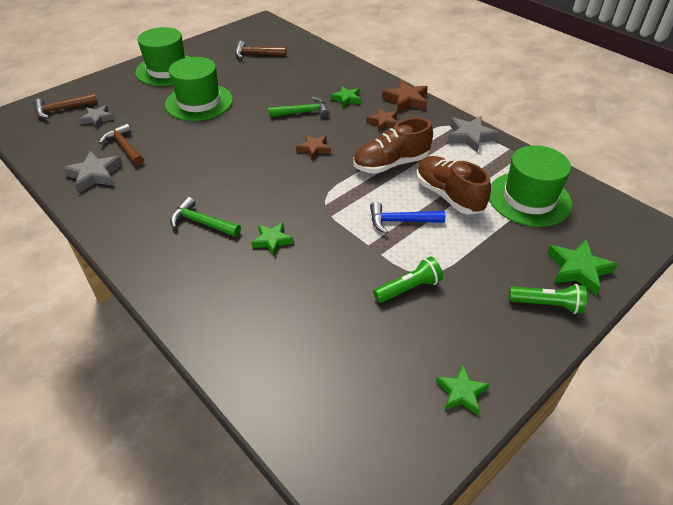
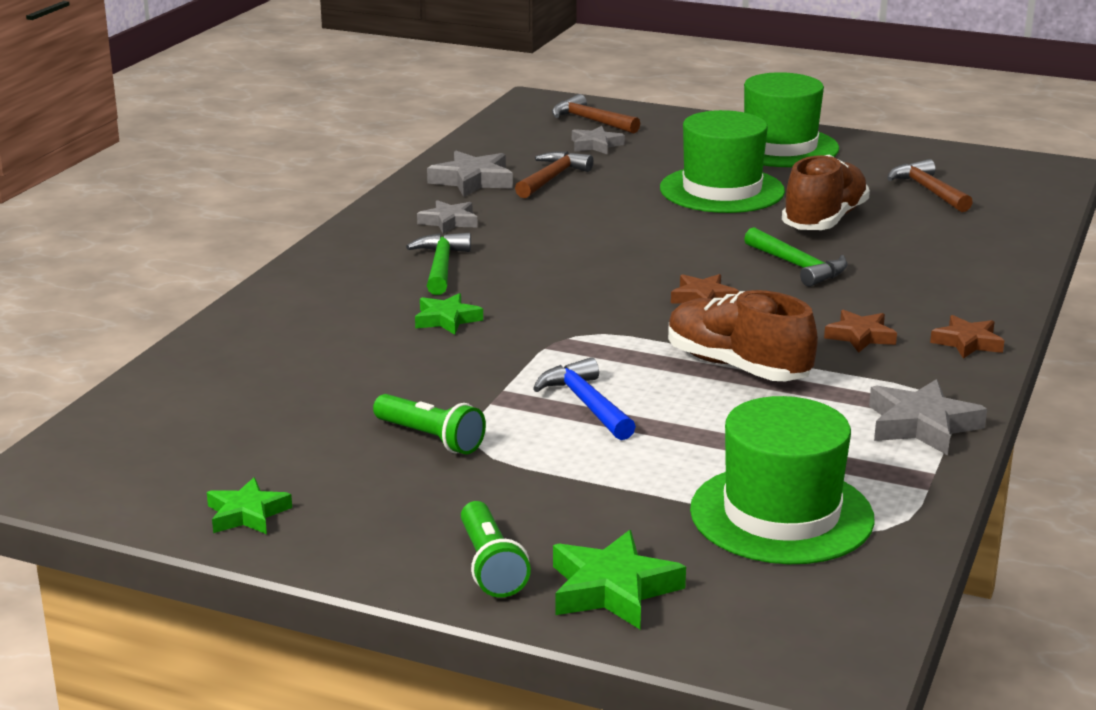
camera: 65 degrees right, 20 degrees down
green star [331,86,361,107] -> none
brown star [382,80,428,113] -> brown star [930,315,1004,359], size x0.67
brown shoe [416,156,491,215] -> brown shoe moved to [782,155,870,230]
none -> grey star [417,200,478,234]

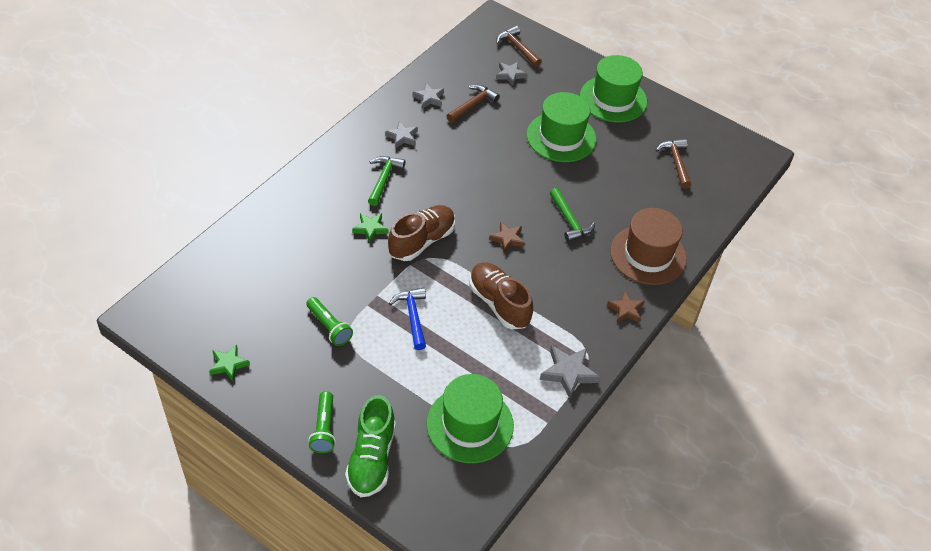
camera: 10 degrees right, 25 degrees up
grey star [427,151,513,197] -> grey star [412,83,444,109], size x0.67
green star [553,530,686,629] -> green shoe [345,395,396,497]
brown shoe [782,155,870,230] -> brown shoe moved to [388,205,455,261]
brown star [824,310,897,353] -> none
none -> brown hat [610,208,687,285]

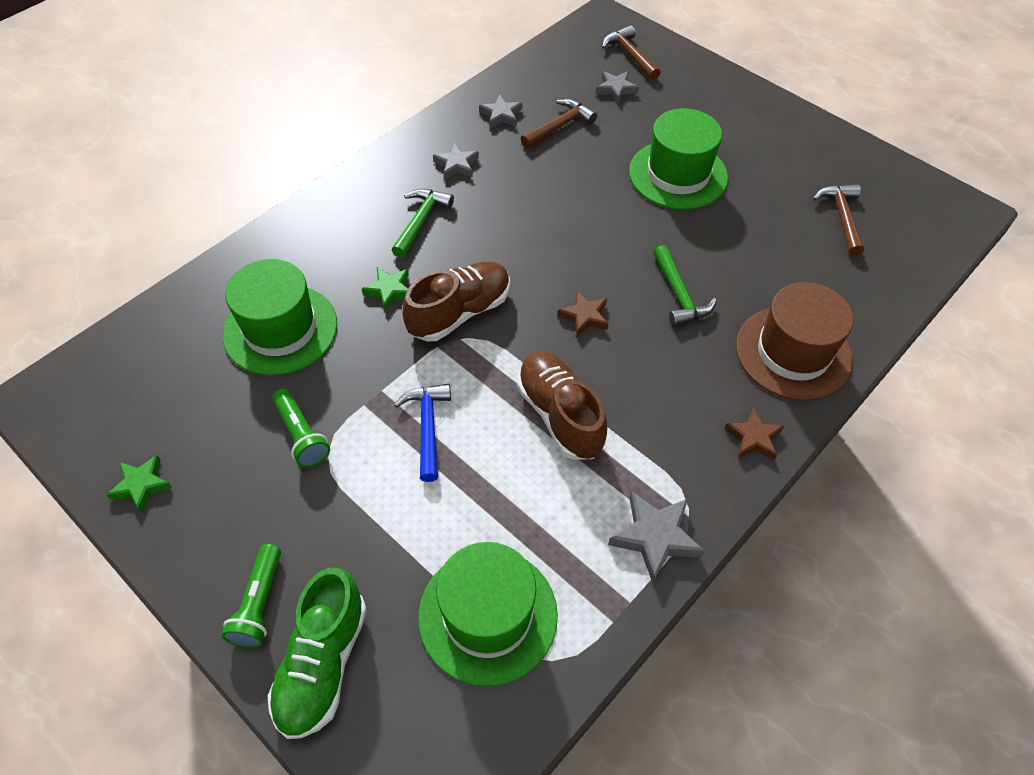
camera: 10 degrees right, 5 degrees up
green hat [580,55,647,123] -> green hat moved to [223,259,337,375]

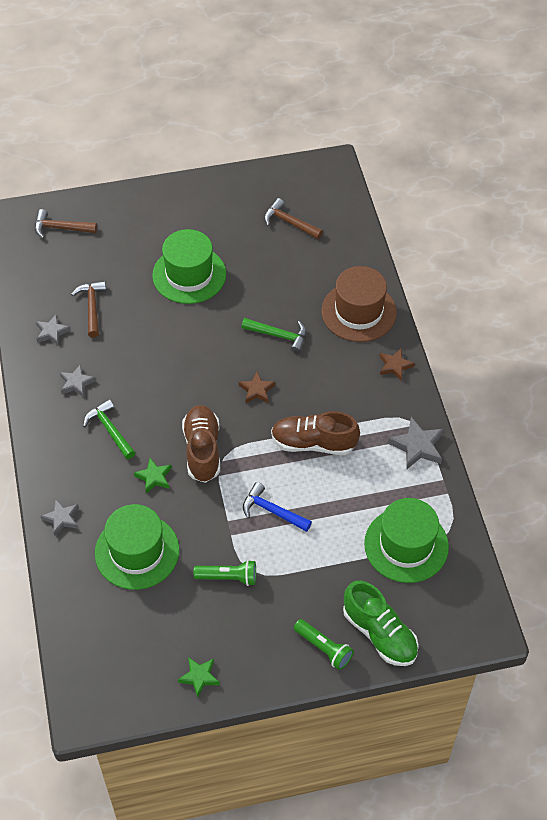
camera: 55 degrees left, 0 degrees up
grey star [596,71,639,103] -> grey star moved to [40,499,79,536]

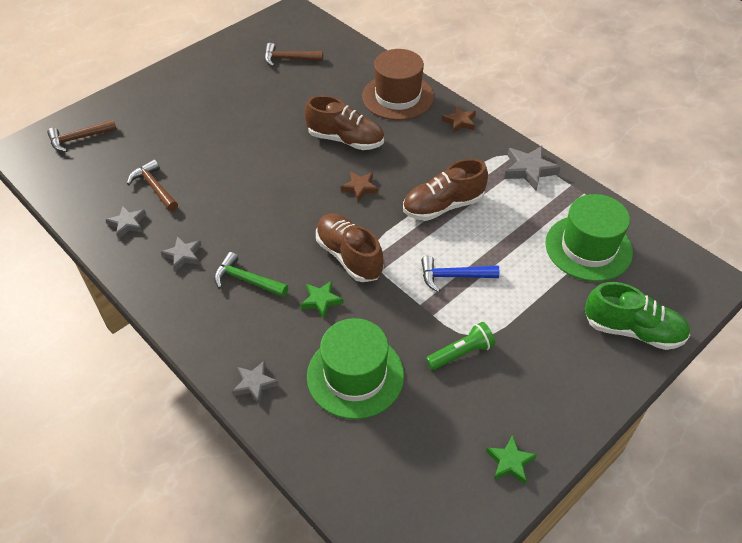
camera: 30 degrees left, 5 degrees down
green hat [152,229,226,304] -> none
green hammer [241,318,307,353] -> brown shoe [304,95,384,150]
green flashlight [294,619,354,670] -> none

